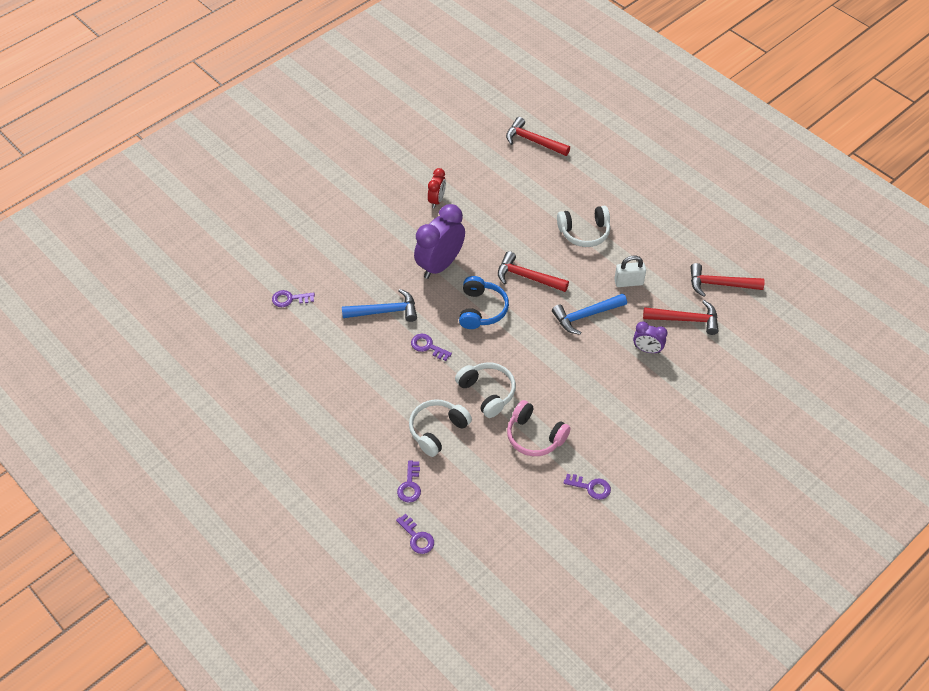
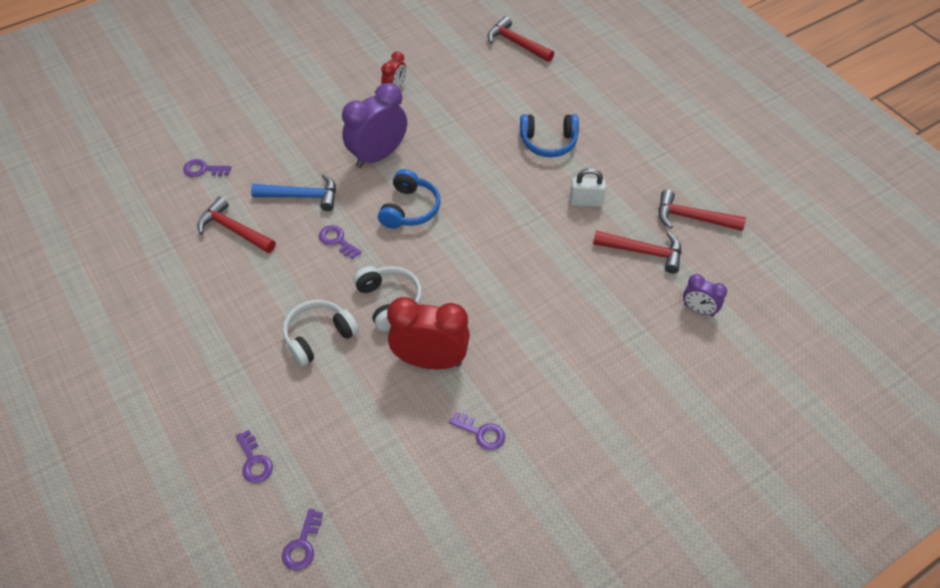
camera: 10 degrees right, 0 degrees up
purple key [397,460,421,503] -> purple key moved to [282,509,323,570]
red hammer [498,251,569,292] -> red hammer moved to [197,197,276,253]
pink headphones [507,400,571,456] -> red clock [387,297,470,369]
blue hammer [552,294,627,335] -> none
white headphones [557,206,610,247] -> blue headphones [520,114,579,157]
purple clock [633,322,668,354] -> purple clock moved to [683,274,727,317]

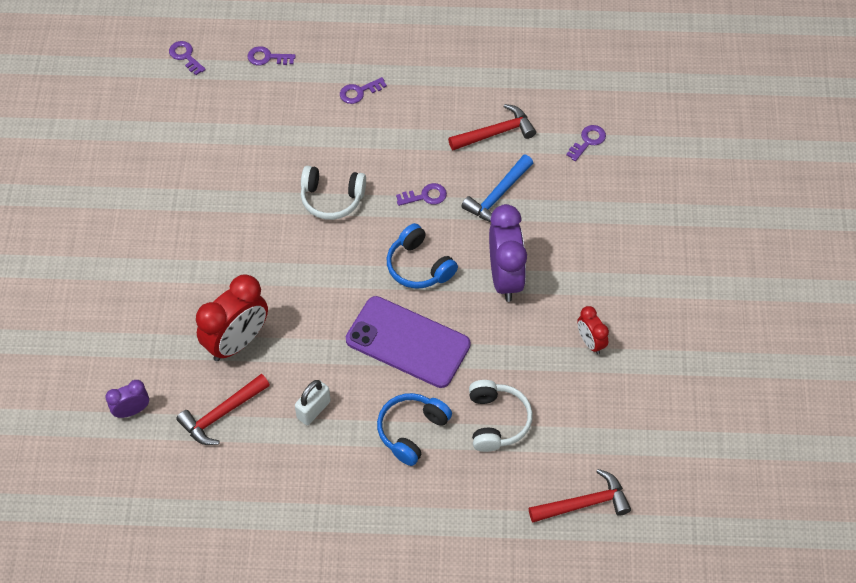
camera: 125 degrees right, 5 degrees up
white headphones [283,300,359,367] -> white headphones moved to [469,380,533,452]
red clock [387,297,470,369] -> red clock moved to [196,274,268,361]
purple key [449,412,505,450] -> purple key moved to [340,77,387,104]
red hammer [658,190,746,231] -> none
none -> purple phone [346,296,471,388]

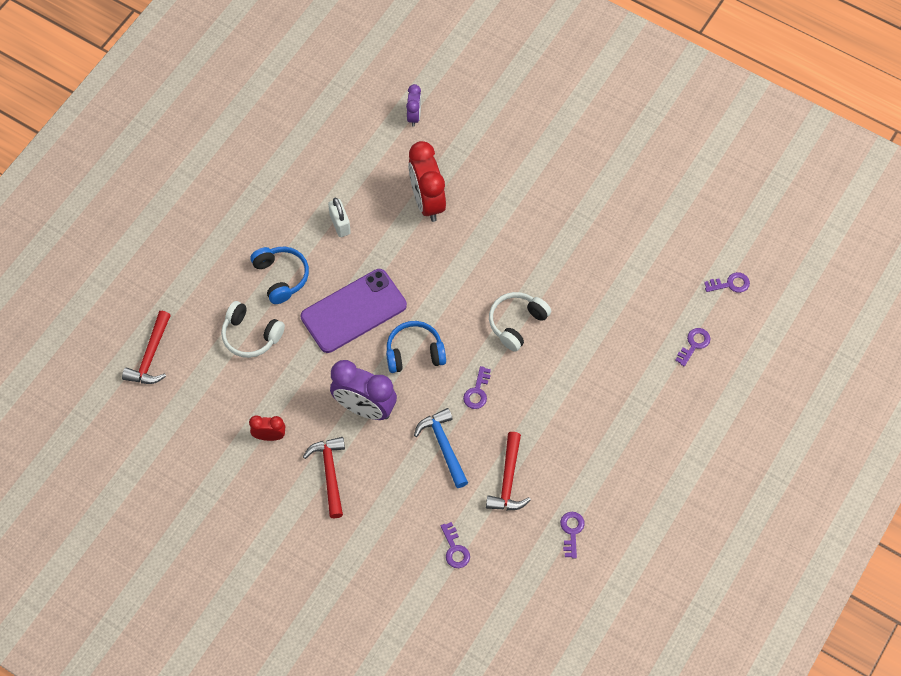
camera: 120 degrees right, 5 degrees up
red hammer [176,374,270,445] -> red hammer moved to [303,437,345,518]
purple key [340,77,387,104] -> purple key moved to [560,512,585,558]

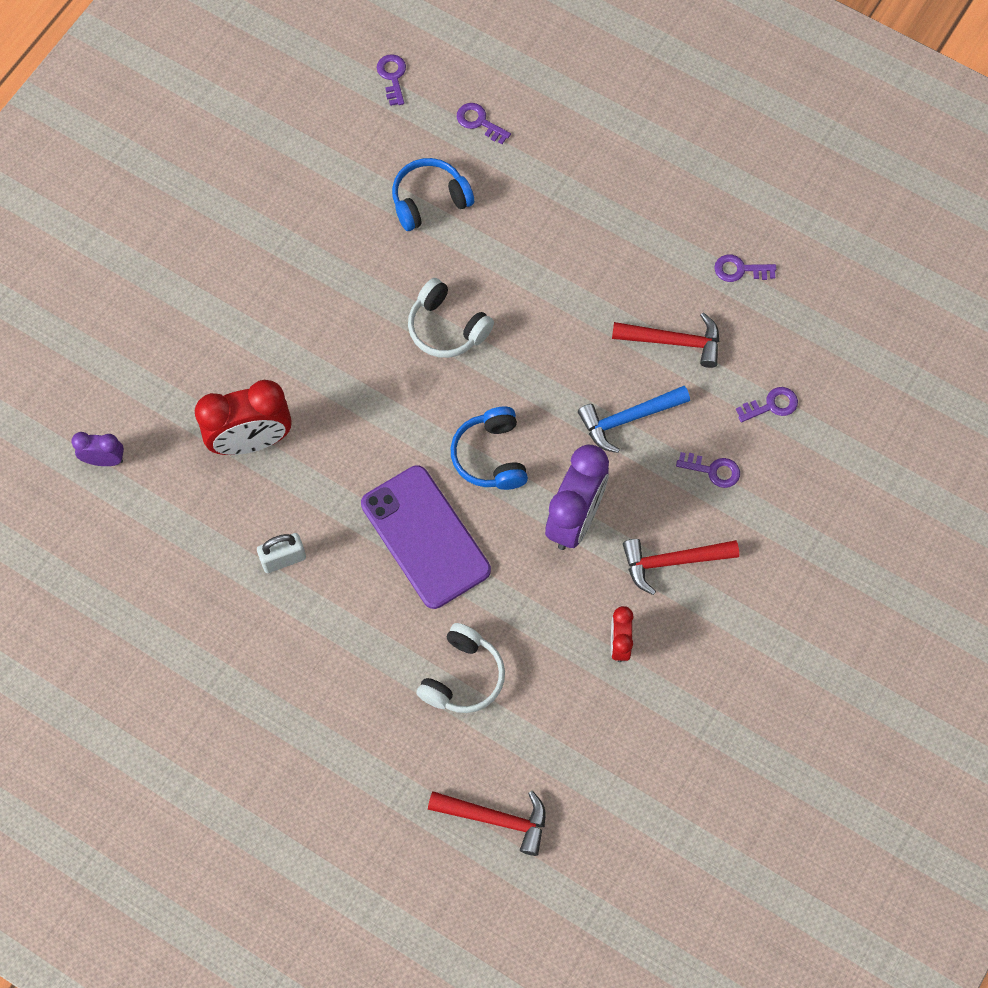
camera: 90 degrees left, 5 degrees up
blue headphones [250,247,309,304] -> blue headphones moved to [392,158,474,231]
purple key [463,366,491,409] -> purple key moved to [676,452,740,488]

